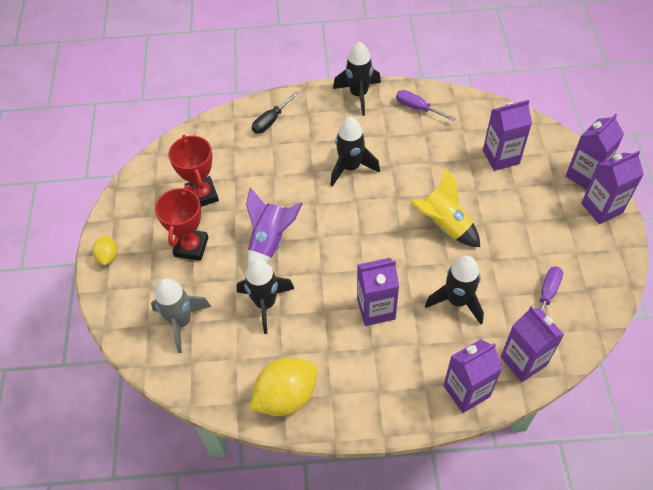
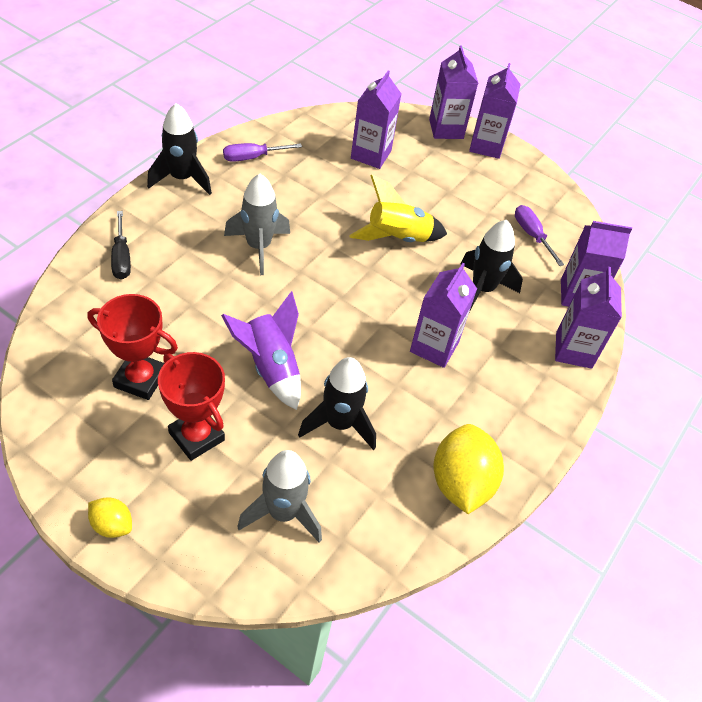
camera: 60 degrees left, 5 degrees down
black rocket [331,117,380,187] -> grey rocket [224,174,290,275]

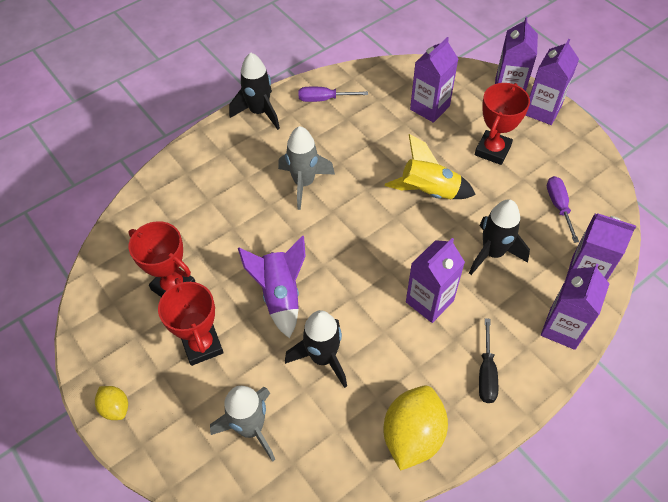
camera: 25 degrees right, 5 degrees up
black screwdriver [111,211,131,280] -> black screwdriver moved to [479,318,498,403]
none -> red trophy [475,83,530,165]

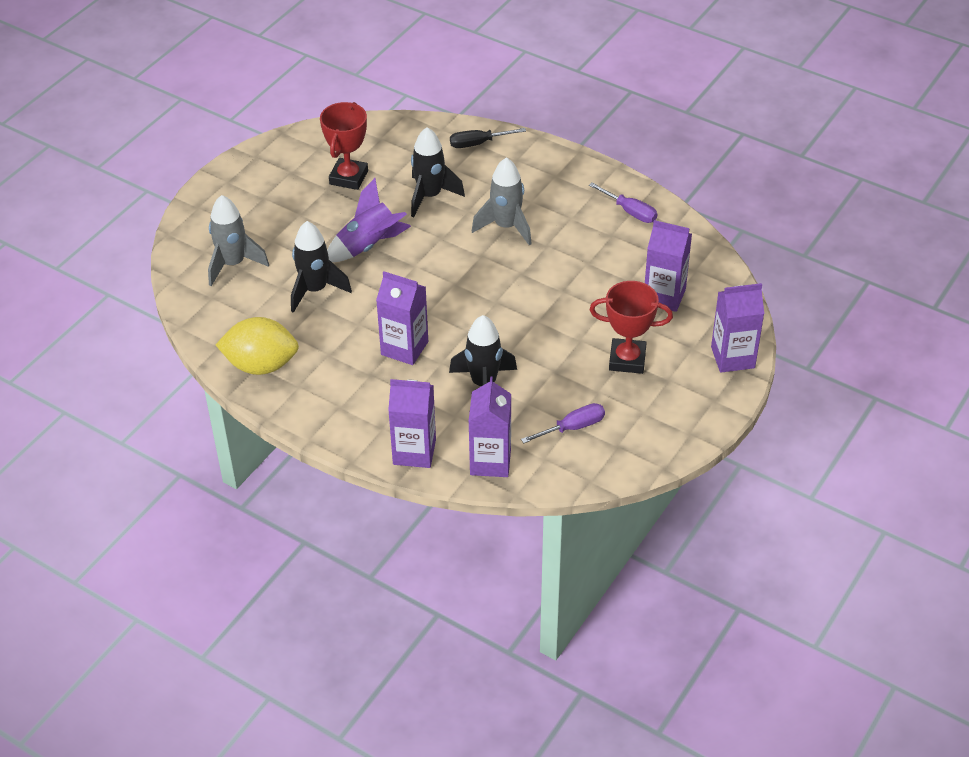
camera: 70 degrees right, 10 degrees down
yellow lemon [95,386,128,420] -> none
red trophy [158,278,224,366] -> none
black rocket [229,53,280,130] -> black rocket moved to [411,127,465,217]
purple screwdriver [299,87,368,102] -> purple screwdriver turned 150 degrees clockwise [589,183,657,223]
yellow rocket [385,134,476,199] -> none
black screwdriver [479,318,498,403] -> black screwdriver moved to [450,128,526,148]
purple carton [525,39,579,125] -> none

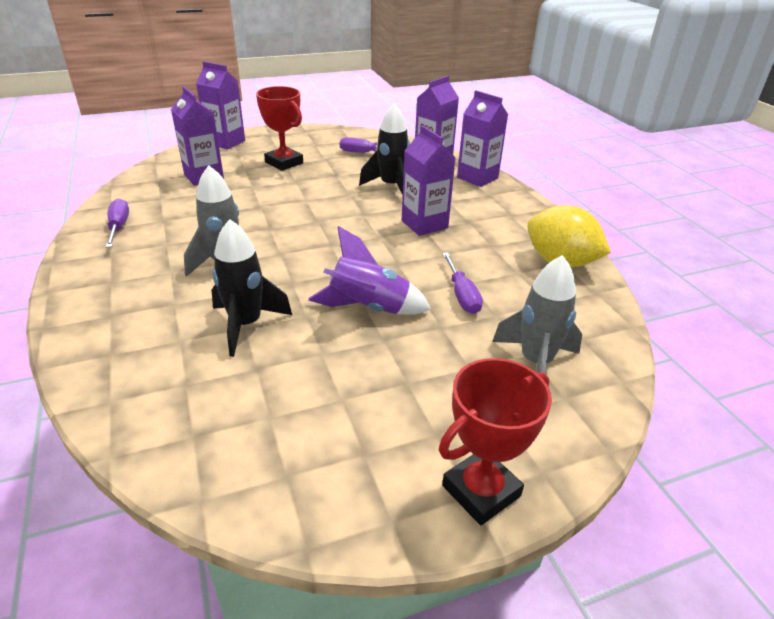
camera: 145 degrees left, 10 degrees down
black rocket [291,221,352,313] -> purple screwdriver [442,253,483,314]
red trophy [320,102,368,190] -> red trophy moved to [439,358,552,525]
black screwdriver [450,128,526,148] -> none

